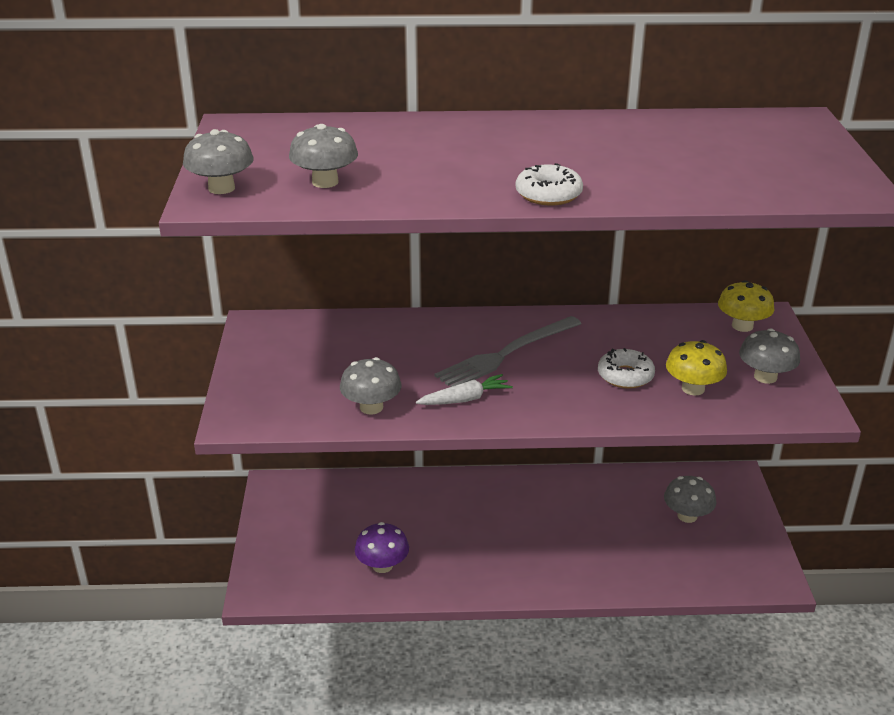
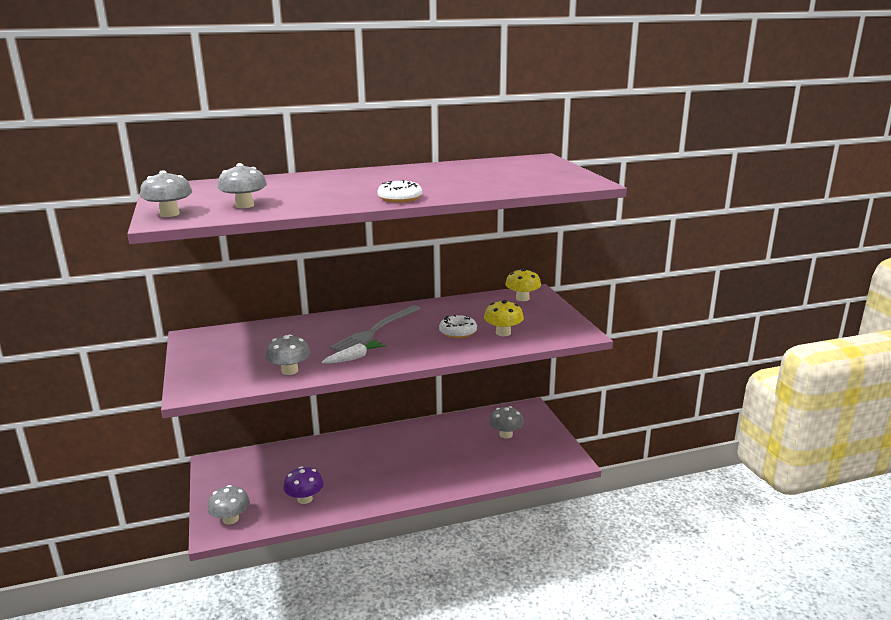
camera: 15 degrees left, 10 degrees down
grey mushroom [739,328,800,384] -> grey mushroom moved to [207,485,250,525]

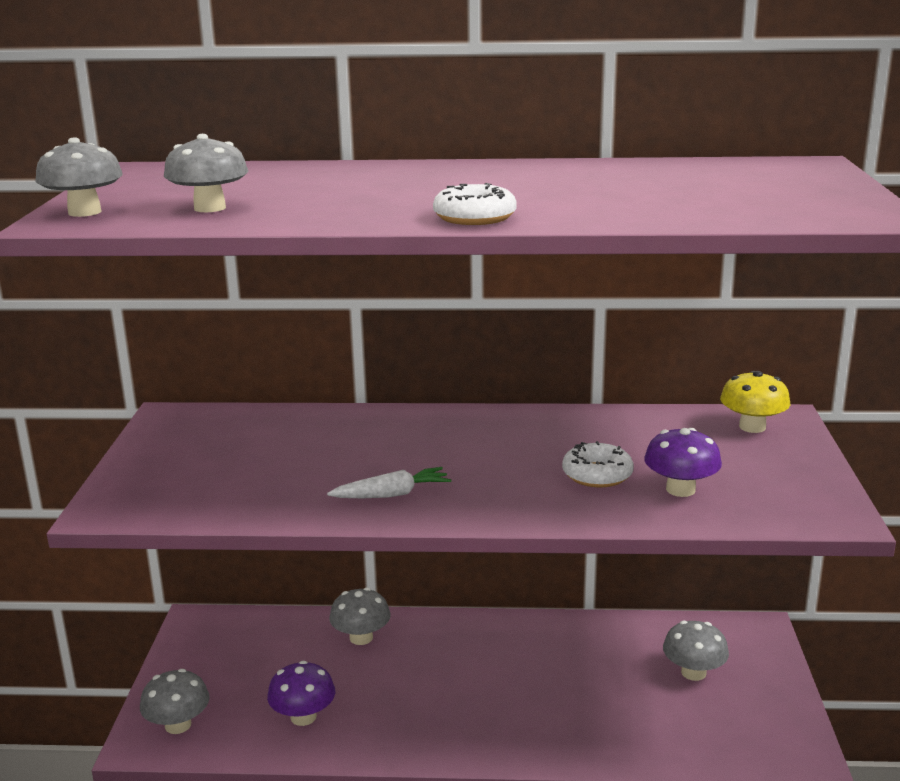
camera: 20 degrees right, 0 degrees up
grey mushroom [266,334,310,375] -> grey mushroom moved to [329,588,391,645]
grey fork [330,305,421,352] -> none
yellow mushroom [484,300,524,336] -> purple mushroom [644,428,722,497]

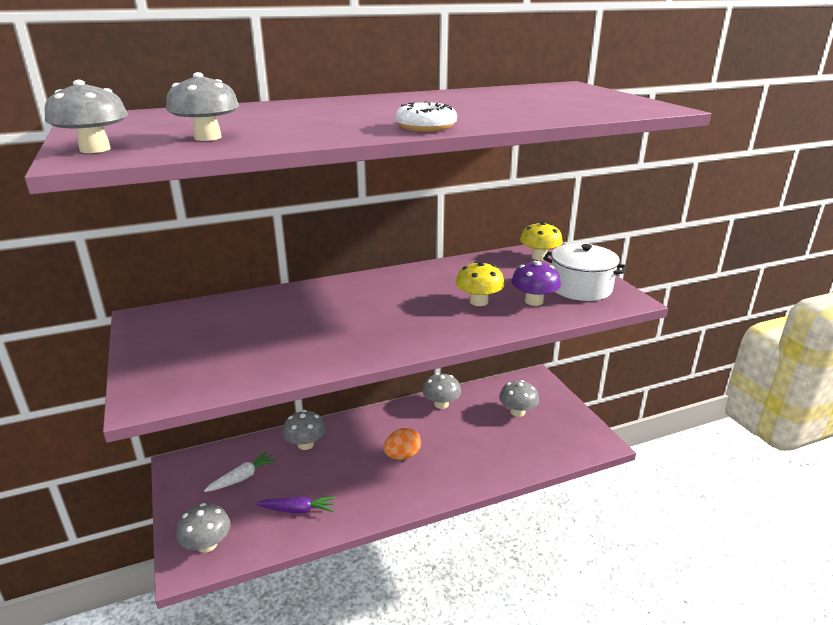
camera: 25 degrees left, 5 degrees up
purple mushroom [267,661,335,726] -> purple carrot [256,496,336,513]
white carrot [327,467,451,498] -> white carrot moved to [204,451,276,492]
white donut [562,441,634,488] -> yellow mushroom [456,261,505,306]
none -> orange egg [384,428,421,460]
none -> grey mushroom [422,373,461,409]
none -> white pot [543,244,627,301]

